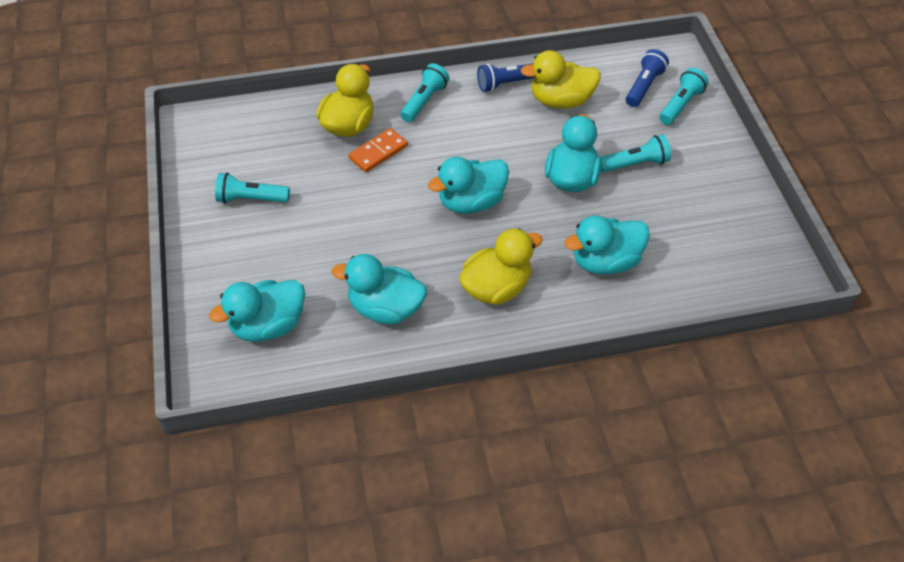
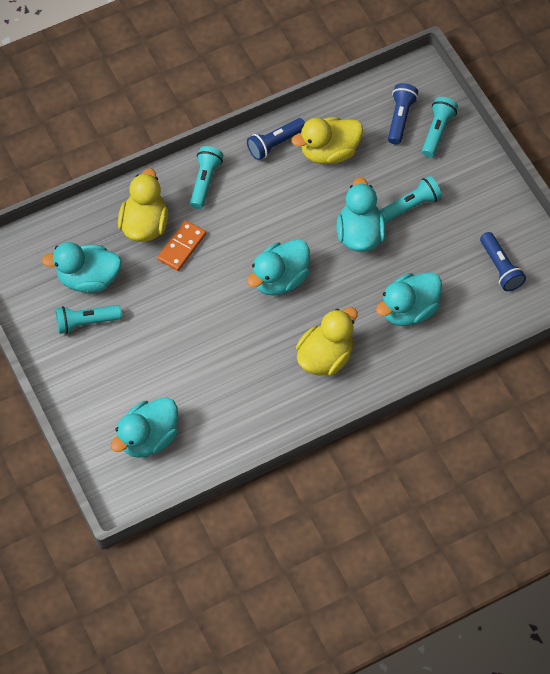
camera: 15 degrees left, 10 degrees up
turquoise duck [332,254,427,324] -> turquoise duck moved to [41,242,122,293]
none -> blue flashlight [480,232,526,291]

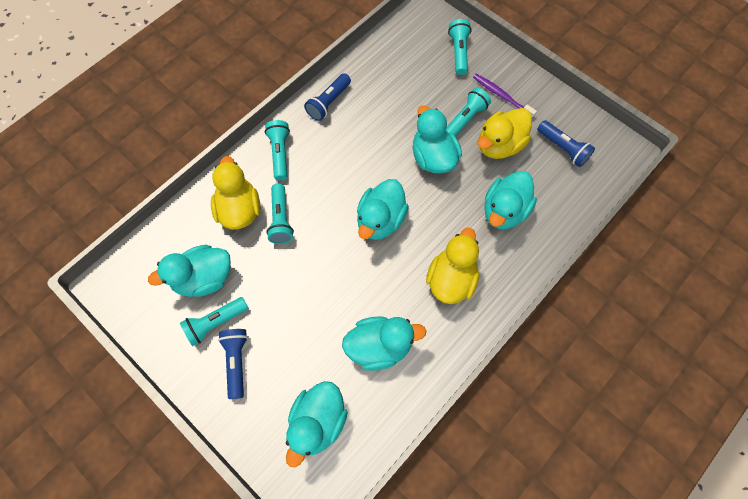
camera: 20 degrees left, 5 degrees up
orange domino [157,220,206,271] -> turquoise flashlight [266,184,294,244]
yellow duck [291,117,363,164] -> yellow duck moved to [478,108,532,159]
blue flashlight [388,83,418,145] -> blue flashlight moved to [218,329,248,399]
none -> turquoise duck [342,316,426,371]
none -> purple toothbrush [473,74,537,118]

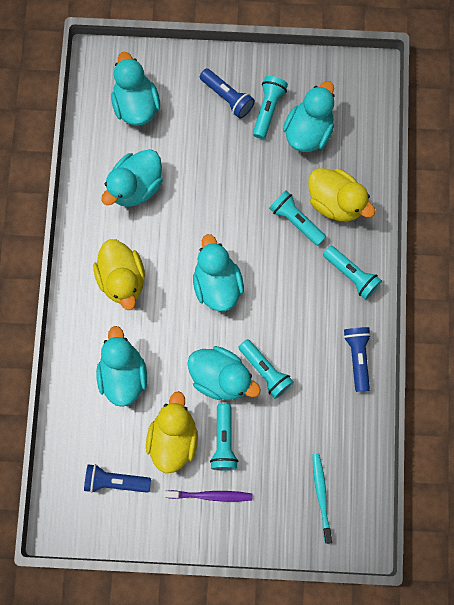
camera: 140 degrees right, 10 degrees up
turquoise flashlight [448,19,472,75] -> turquoise flashlight moved to [238,339,294,399]
none -> turquoise toothbrush [312,454,332,544]

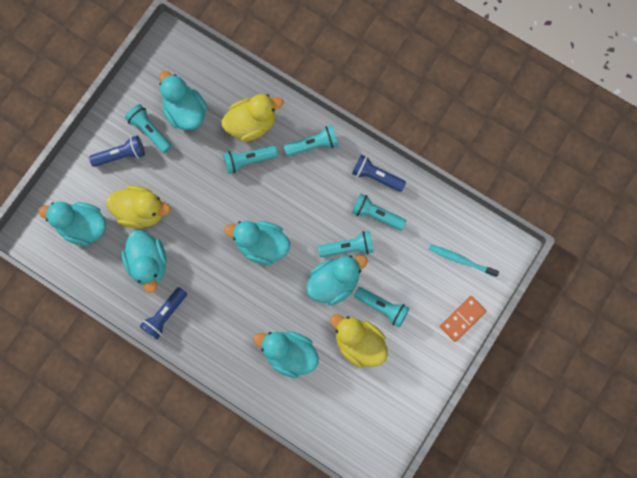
camera: 60 degrees left, 0 degrees up
blue flashlight [84,464,151,493] -> blue flashlight moved to [140,287,187,340]
yellow duck [93,239,145,310] -> yellow duck moved to [106,186,171,229]
purple toothbrush [164,490,252,502] -> none
none -> turquoise flashlight [352,194,406,231]
none -> orange domino [440,296,486,342]

